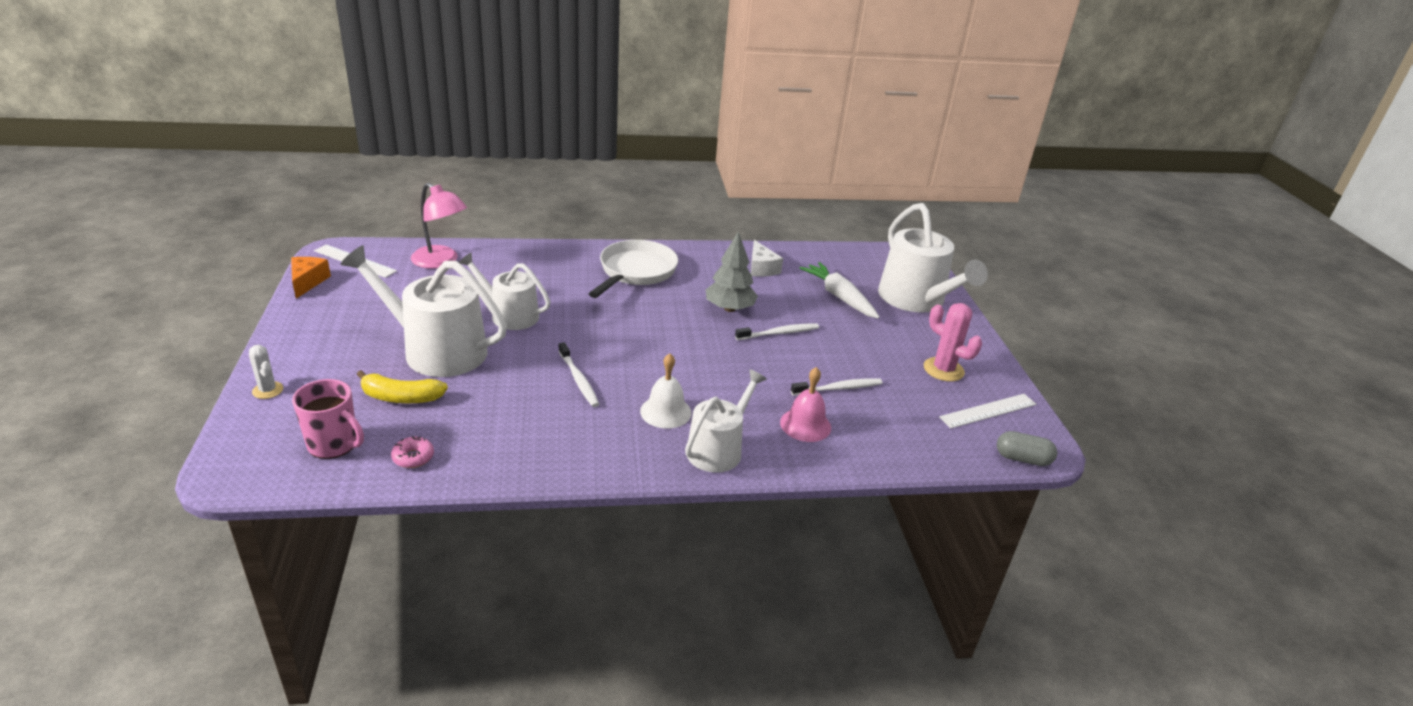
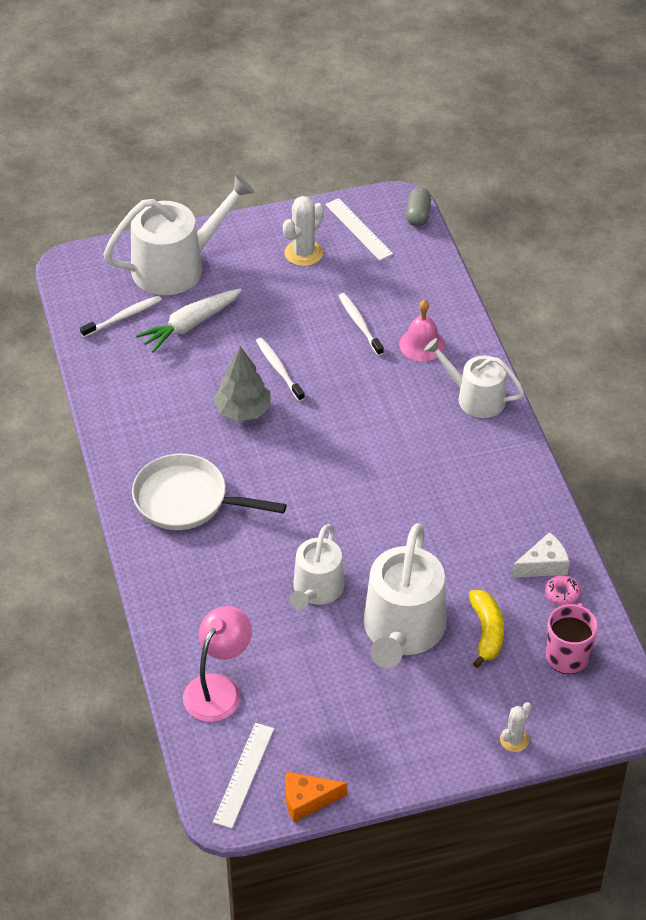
camera: 95 degrees left, 15 degrees up
white toothbrush [558,342,599,407] -> white toothbrush moved to [80,295,162,337]
white bell [640,353,692,429] -> none
white cheese [751,240,783,277] -> white cheese moved to [511,532,570,578]
pink cactus [924,303,982,381] -> white cactus [283,196,324,266]

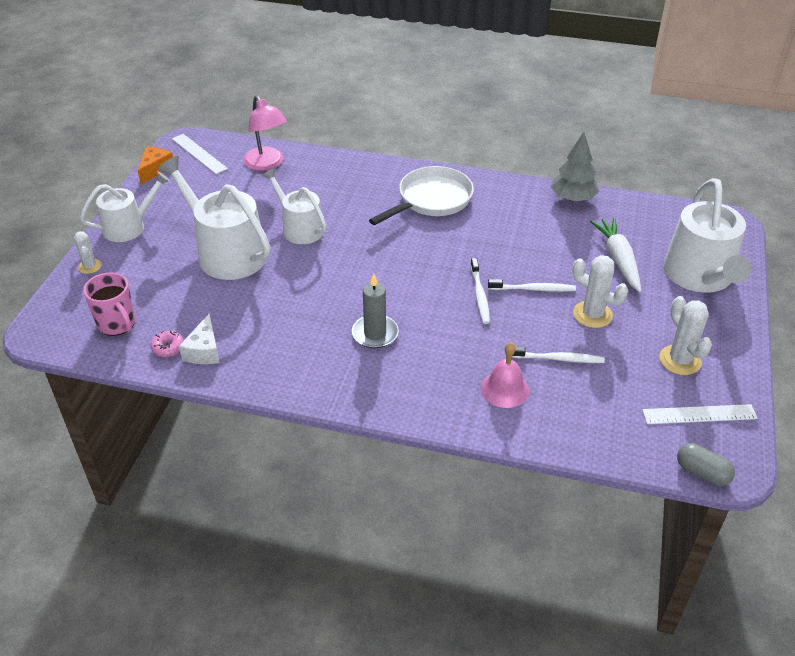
camera: 120 degrees right, 5 degrees down
white toothbrush [80,295,162,337] -> white toothbrush moved to [470,258,490,324]
grey tree [213,346,271,421] -> grey tree moved to [551,132,599,202]
white watering can [424,338,524,418] -> white watering can moved to [80,171,170,242]
yellow banana [469,590,504,668] -> none
none -> grey candle [352,273,399,348]
none -> white cactus [572,255,628,328]

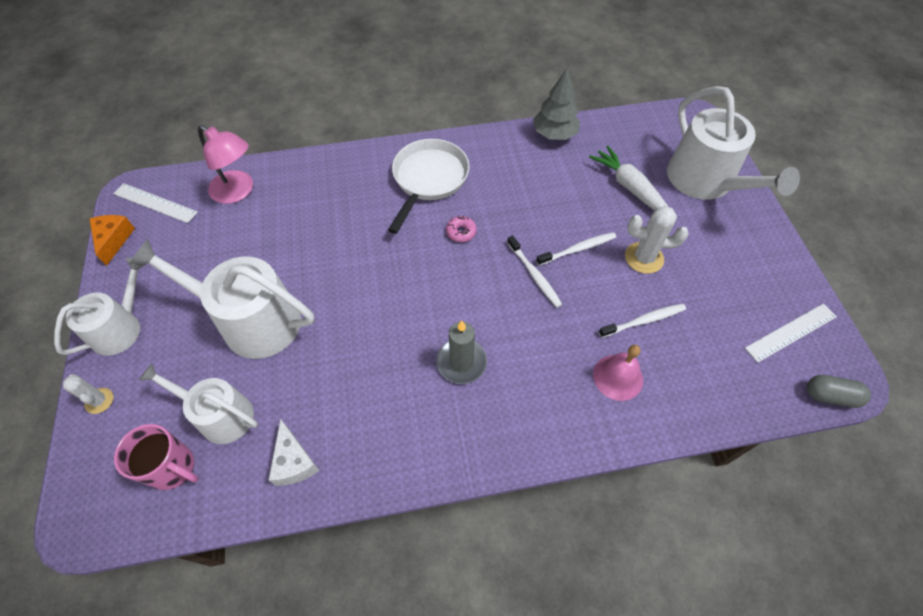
camera: 25 degrees left, 15 degrees up
pink donut [150,330,184,357] -> pink donut moved to [446,216,477,242]
white watering can [262,168,327,244] -> white watering can moved to [138,363,258,444]
white cactus [659,296,712,375] -> none

